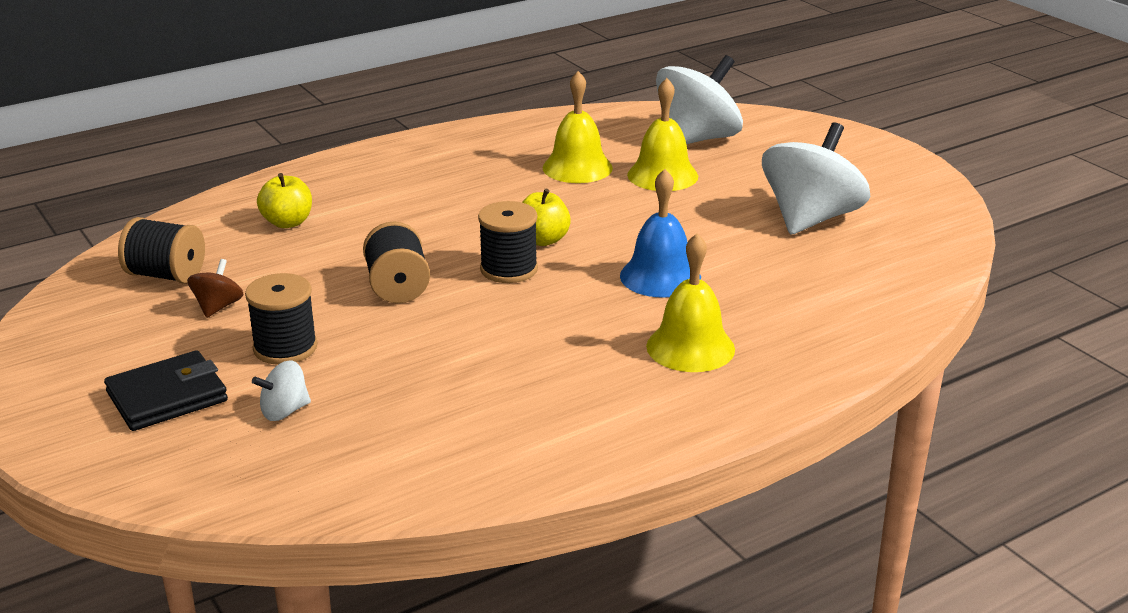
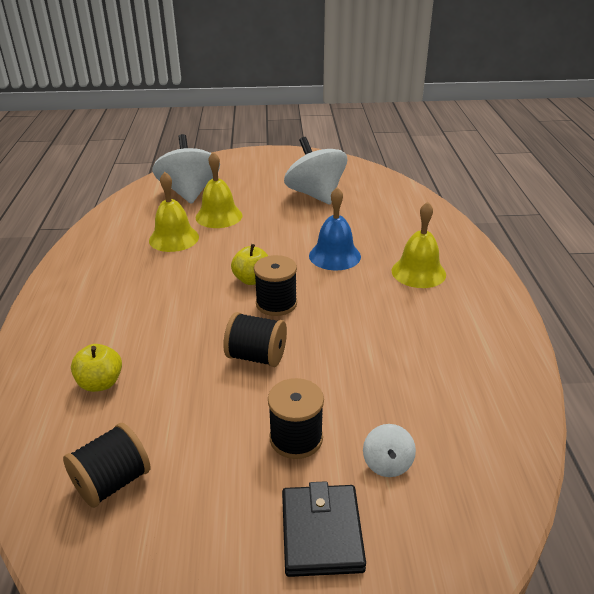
camera: 60 degrees left, 5 degrees up
brown spinning top [187,259,244,318] -> none

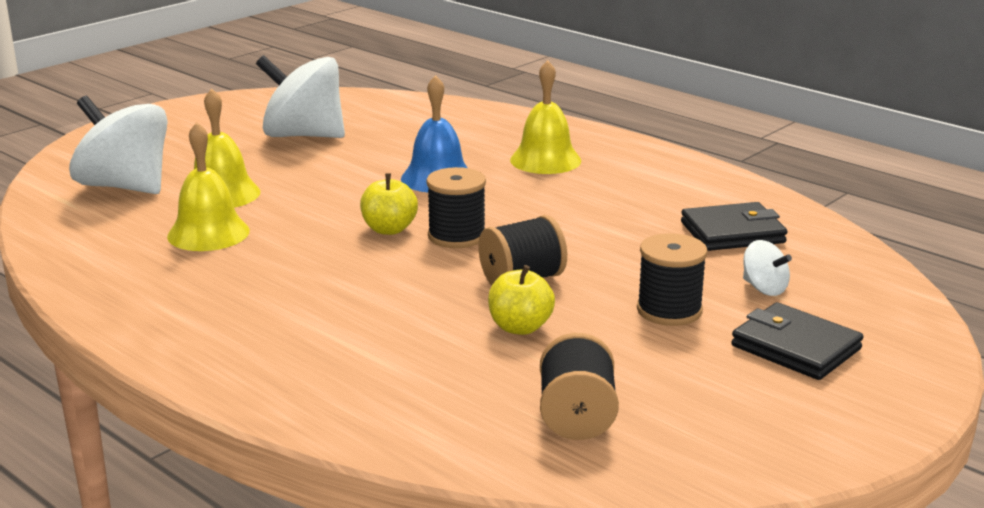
camera: 45 degrees left, 10 degrees down
yellow apple [71,344,122,392] -> yellow apple moved to [488,265,555,335]
none -> black wallet [681,202,787,251]

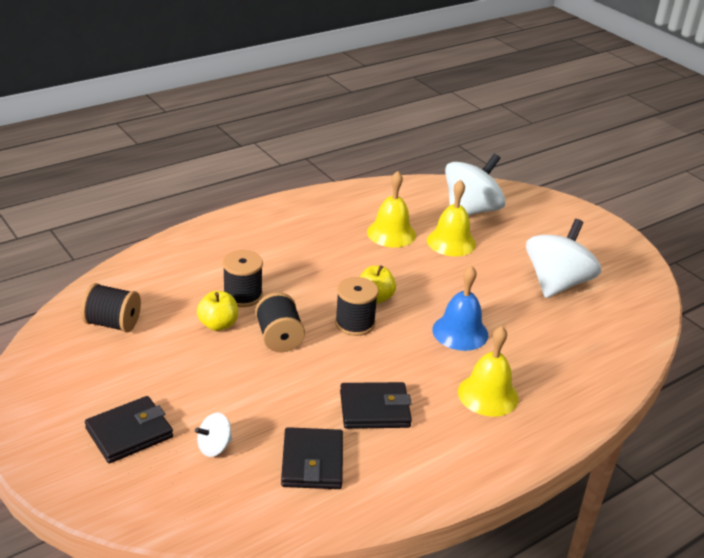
camera: 100 degrees right, 10 degrees up
black spool [637,233,707,326] -> black spool moved to [223,250,263,307]
none -> black wallet [340,382,412,429]

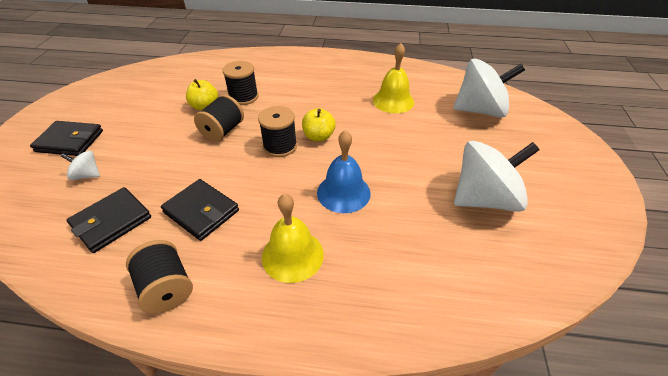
camera: 45 degrees right, 10 degrees up
black spool [81,283,141,332] -> black spool moved to [126,240,193,314]
yellow bell [427,180,476,256] -> none

